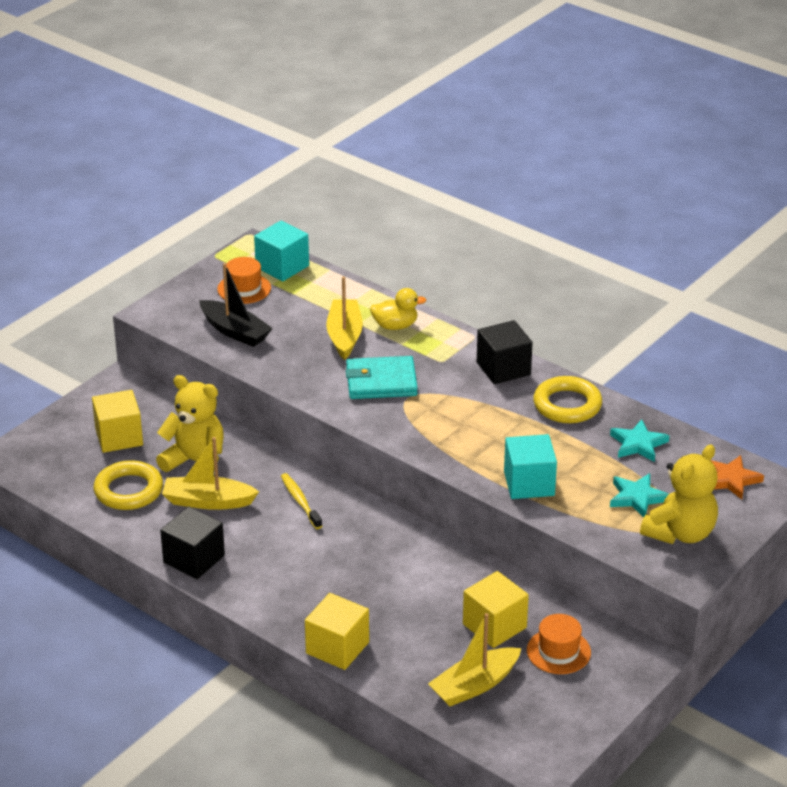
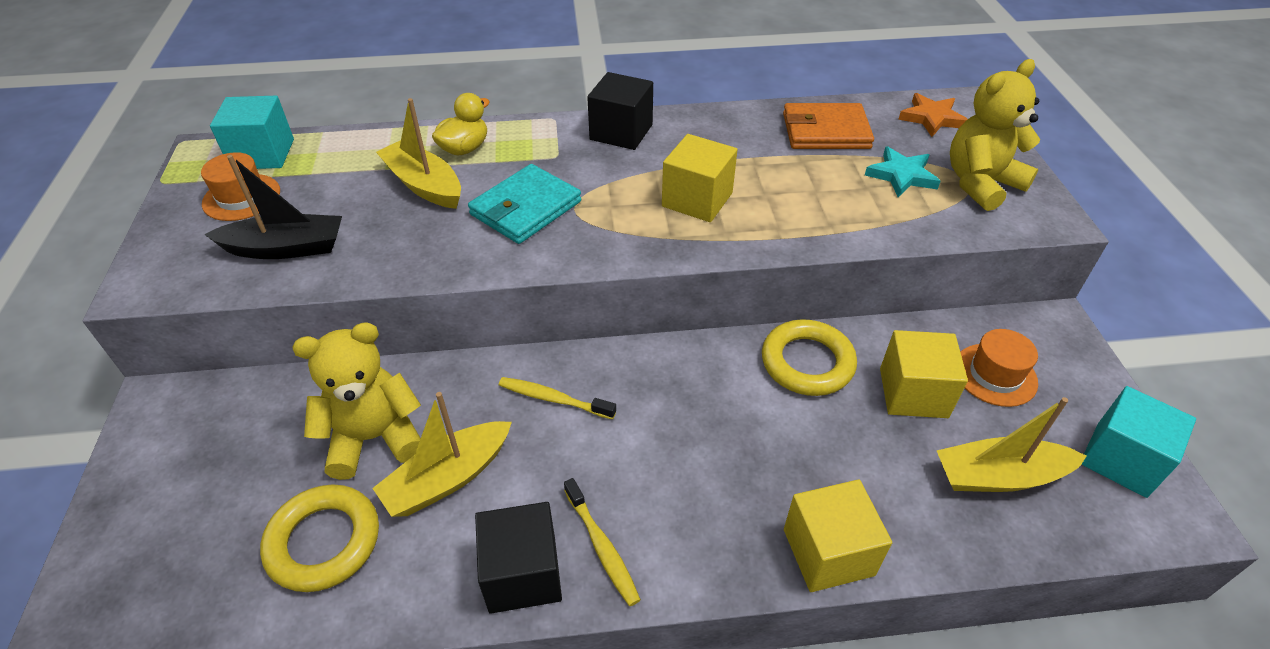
camera: 45 degrees left, 10 degrees up
yellow cube [92,390,143,453] -> yellow cube moved to [662,134,738,222]
yellow boat [428,613,521,707] -> yellow boat turned 75 degrees clockwise [937,397,1087,492]
turquoise cube [504,434,557,499] -> turquoise cube moved to [1081,386,1196,498]
yellow ring [533,376,602,423] -> yellow ring moved to [762,319,857,396]
turquoise star [610,419,669,462] -> orange wallet [783,103,874,149]
yellow teddy bear [640,445,718,544] -> yellow teddy bear turned 120 degrees counterclockwise [950,59,1040,211]
none -> yellow toothbrush [564,478,641,606]

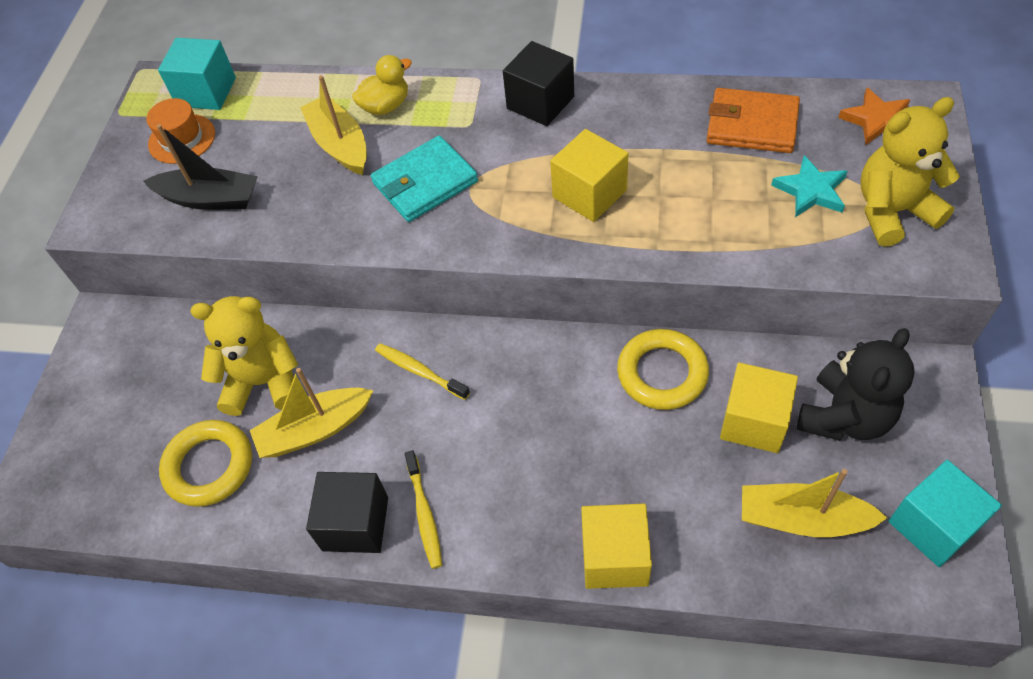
camera: 20 degrees right, 10 degrees up
orange hat [960,329,1038,407] -> black teddy bear [797,328,915,441]

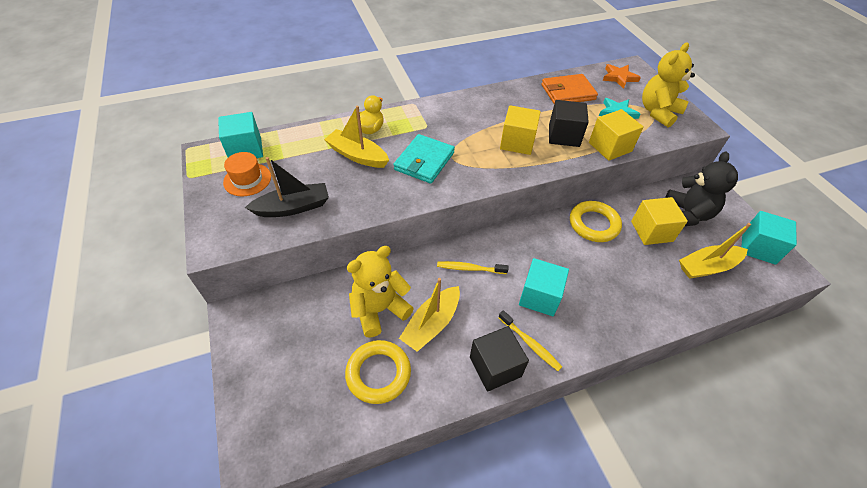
camera: 35 degrees left, 5 degrees down
black cube [503,41,574,126] -> black cube moved to [549,100,589,147]
yellow cube [581,504,652,589] -> yellow cube moved to [589,109,644,161]
none -> turquoise cube [519,258,569,316]

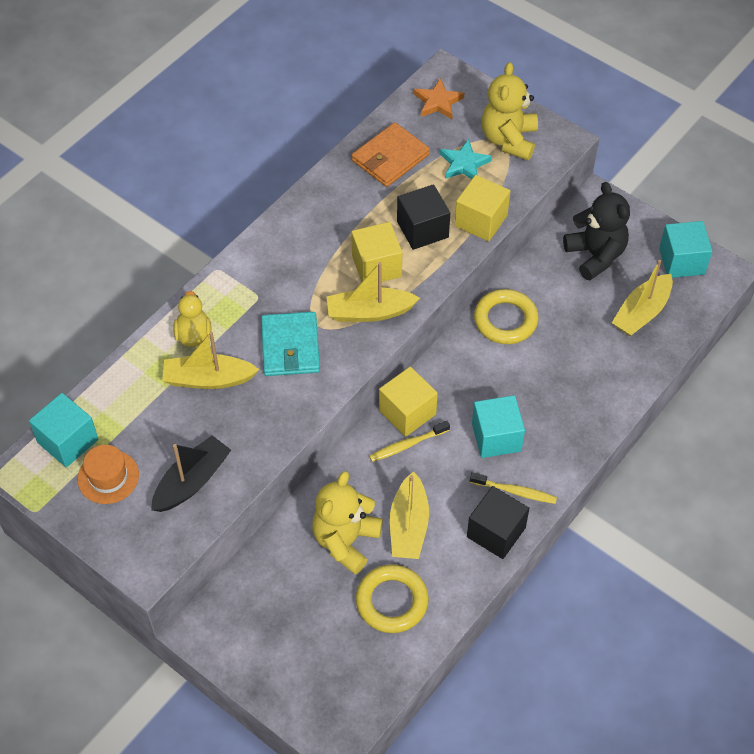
camera: 30 degrees left, 5 degrees up
yellow cube [631,197,688,245] -> yellow cube moved to [379,367,438,437]
none -> yellow boat [327,262,420,322]

